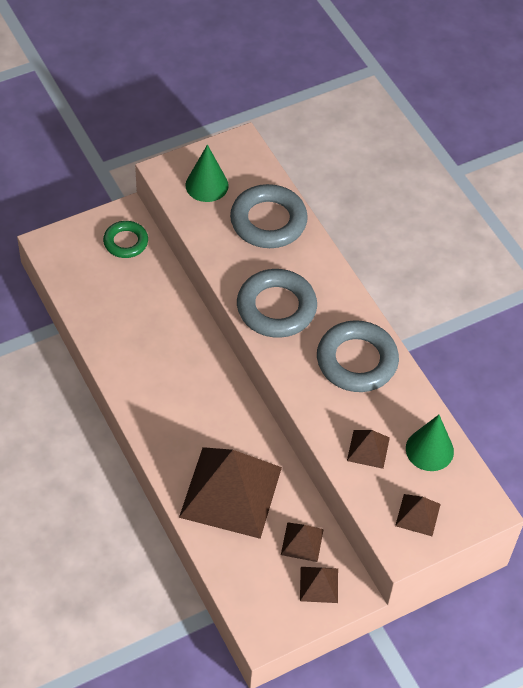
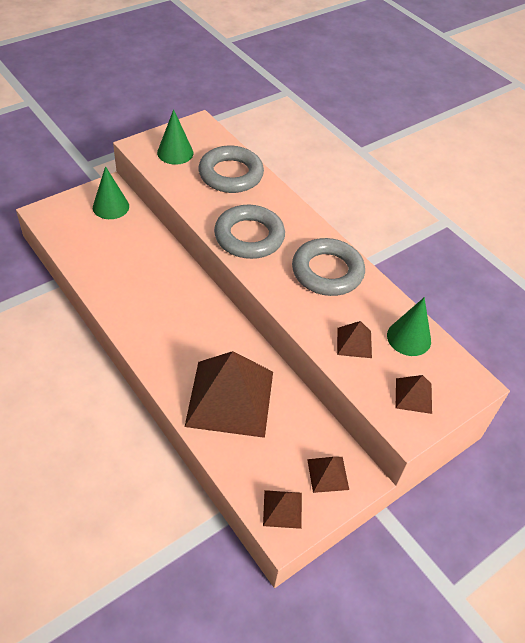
camera: 10 degrees left, 5 degrees down
green ring [103,221,148,258] -> green cone [93,166,129,219]
brown pyramid [281,522,324,562] -> brown pyramid moved to [263,490,302,529]

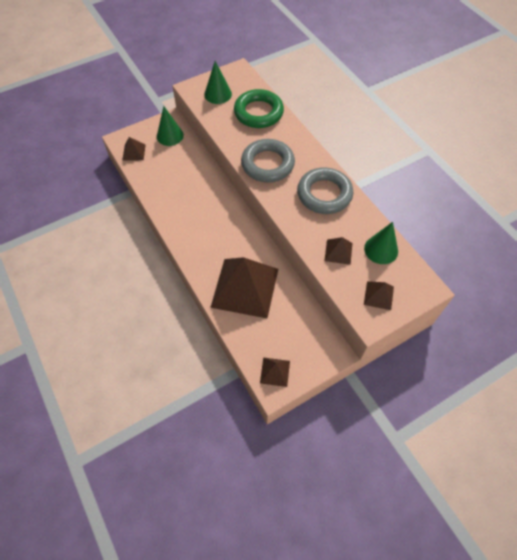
camera: 10 degrees right, 10 degrees up
grey ring [198,146,264,193] -> green ring [234,89,284,128]
brown pyramid [307,457,349,493] -> brown pyramid moved to [122,137,146,161]

